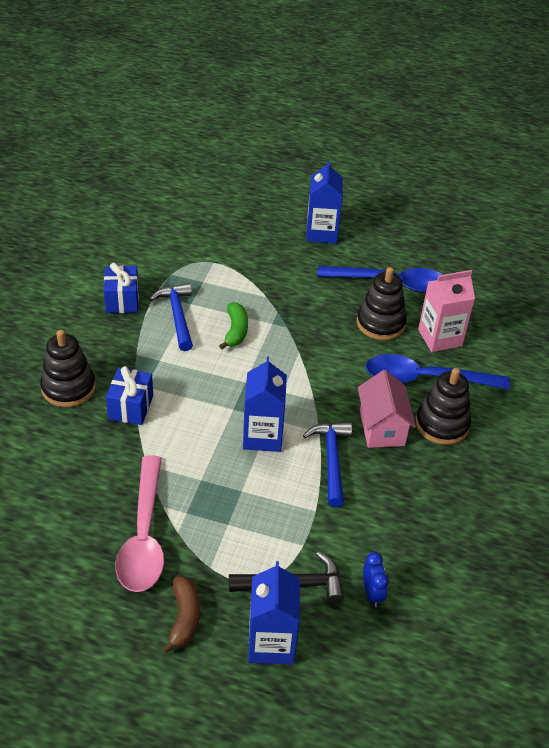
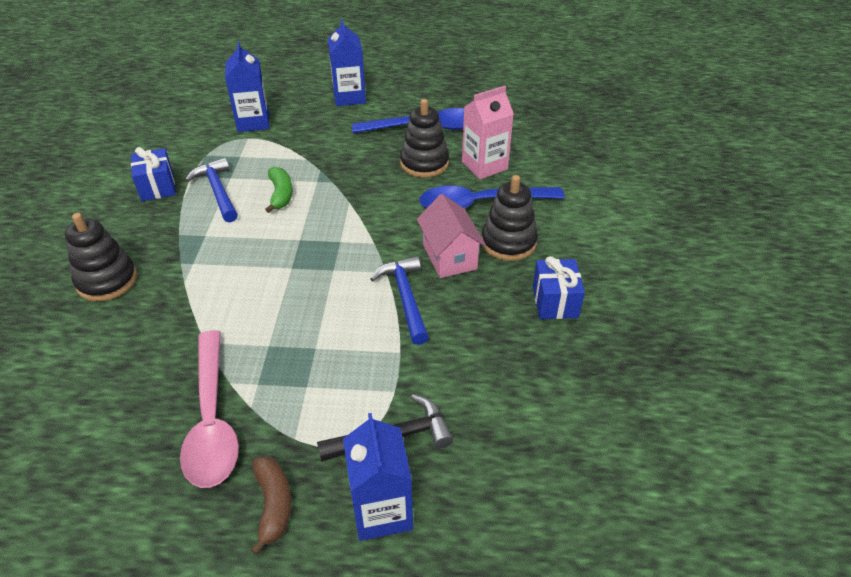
camera: 10 degrees left, 0 degrees up
blue gift [106,366,153,425] -> blue gift moved to [533,256,585,319]
blue carton [243,357,287,452] -> blue carton moved to [225,42,269,132]
blue clock [363,552,389,607] -> none

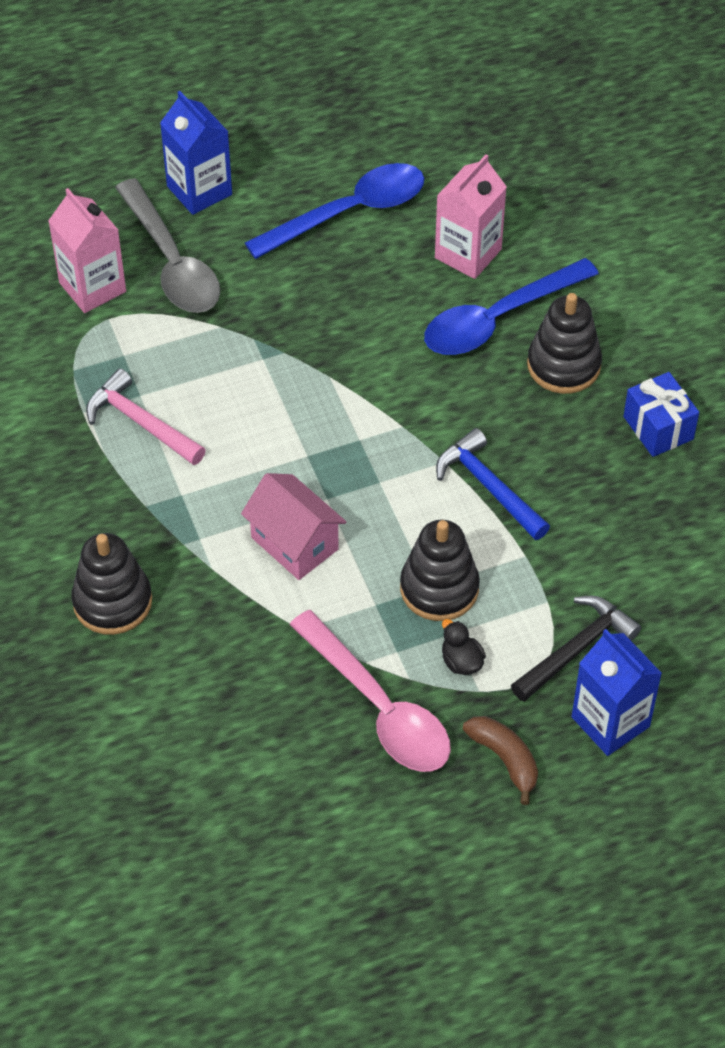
camera: 25 degrees left, 10 degrees up
blue gift [131,147,175,201] -> none
blue hammer [185,158,238,222] -> pink hammer [86,368,206,465]
blue carton [225,42,269,132] -> pink carton [48,188,126,313]
green banana [265,167,293,213] -> none
black stacking toy [400,99,449,178] -> black stacking toy moved to [400,520,480,621]
pink house [417,194,486,278] -> pink house moved to [241,473,346,580]
none -> grey spoon [115,178,220,313]
none -> black duck [442,619,486,675]

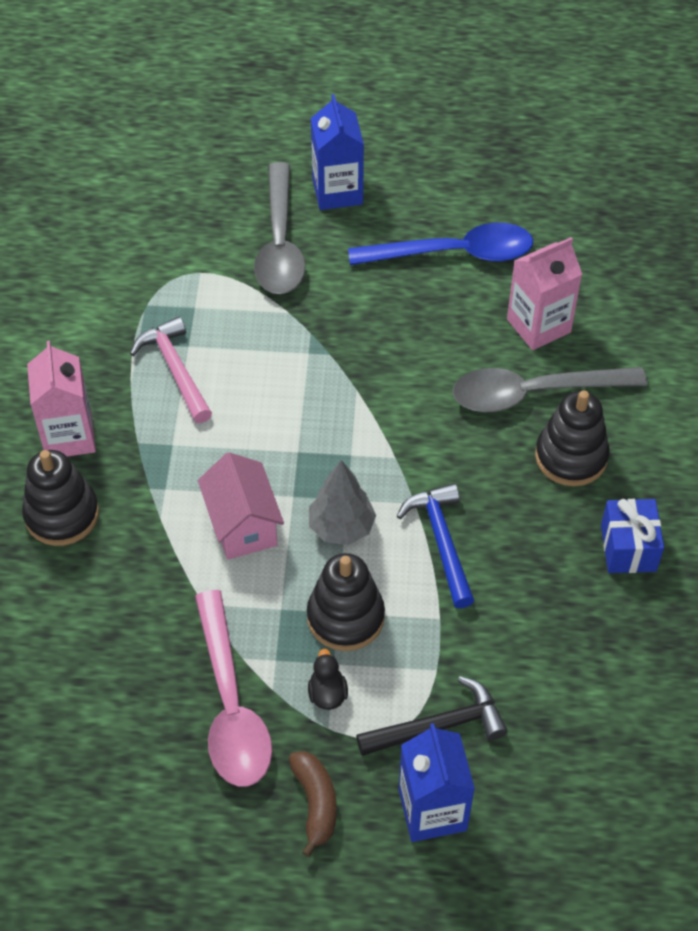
camera: 25 degrees right, 0 degrees up
pink carton [48,188,126,313] -> pink carton moved to [27,341,96,457]
blue spoon [424,258,599,355] -> grey spoon [453,367,647,412]
none -> grey tree [309,460,376,545]

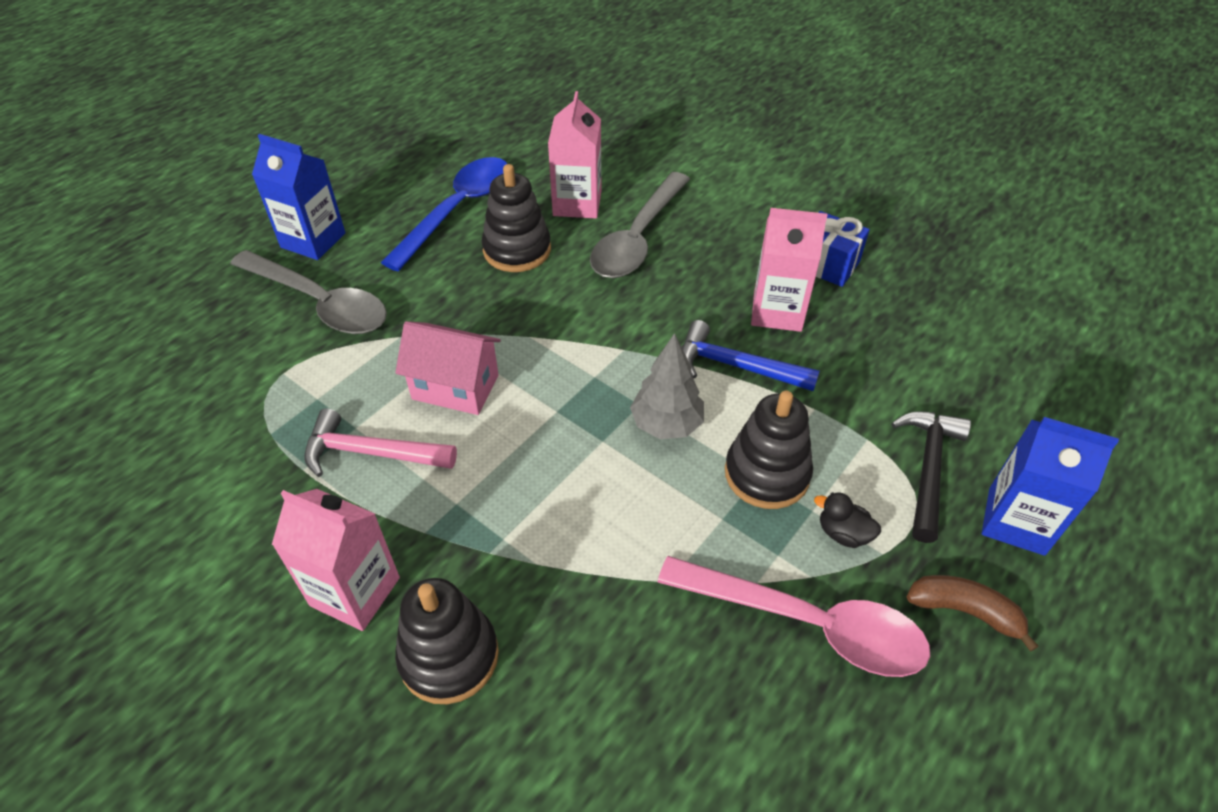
camera: 55 degrees left, 5 degrees down
pink house [198,452,284,560] -> pink house moved to [395,321,501,415]
black stacking toy [535,390,609,486] -> black stacking toy moved to [481,164,551,272]
none -> pink carton [751,208,827,332]

